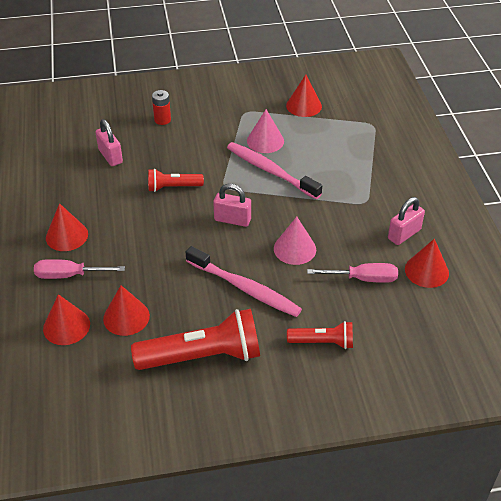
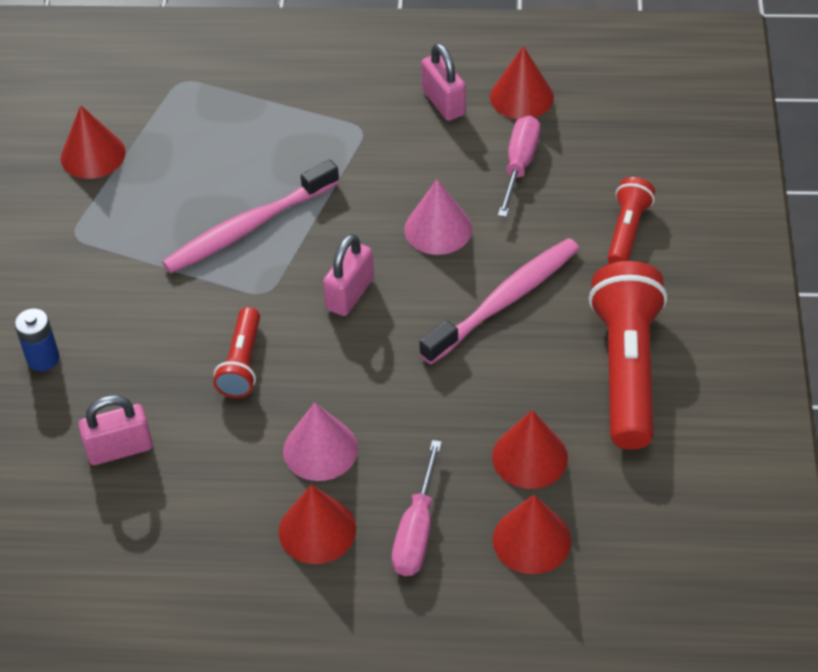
camera: 75 degrees left, 5 degrees up
red battery [152,90,171,125] -> blue battery [15,309,60,371]
pink cone [247,109,284,153] -> pink cone moved to [283,402,358,481]

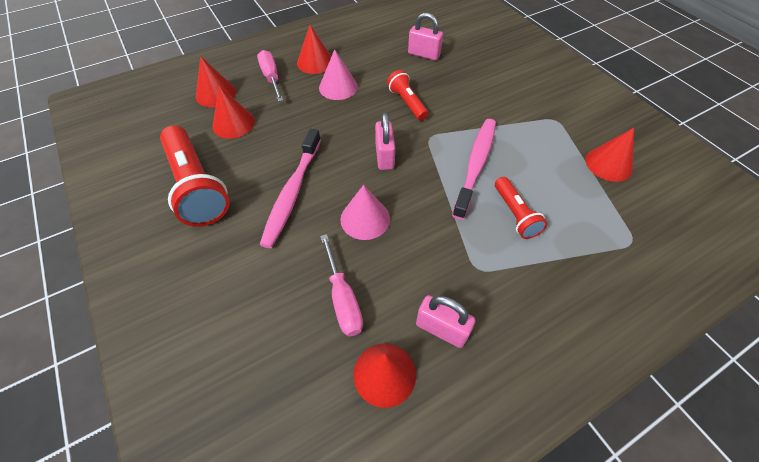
camera: 145 degrees right, 5 degrees up
blue battery [15,309,60,371] -> none
pink padlock [78,395,153,465] -> pink padlock turned 75 degrees clockwise [408,13,443,60]
red flashlight [607,177,655,264] -> red flashlight moved to [495,177,547,239]

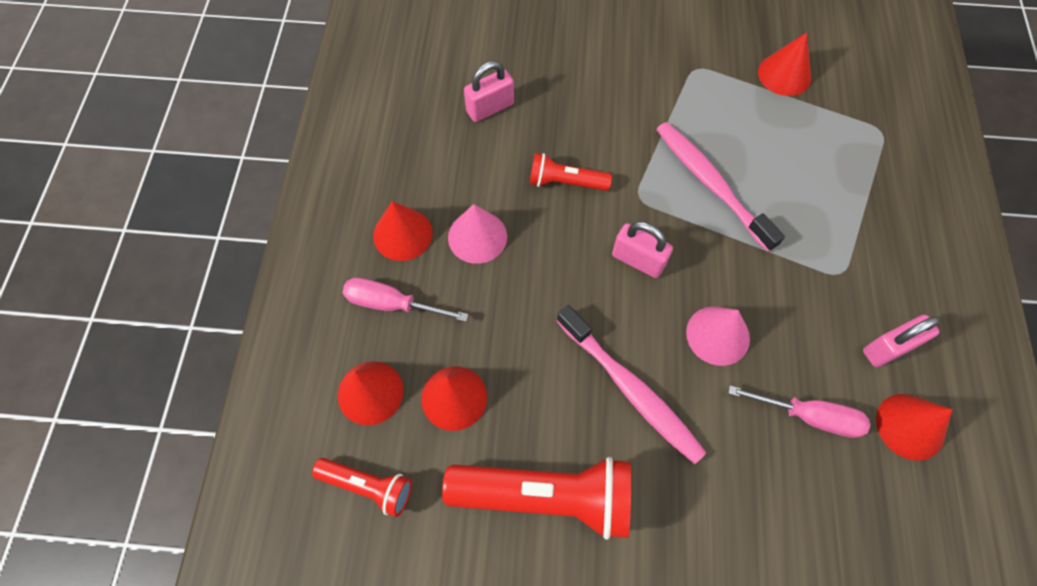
camera: 55 degrees left, 10 degrees up
red flashlight [495,177,547,239] -> red flashlight moved to [312,458,412,517]

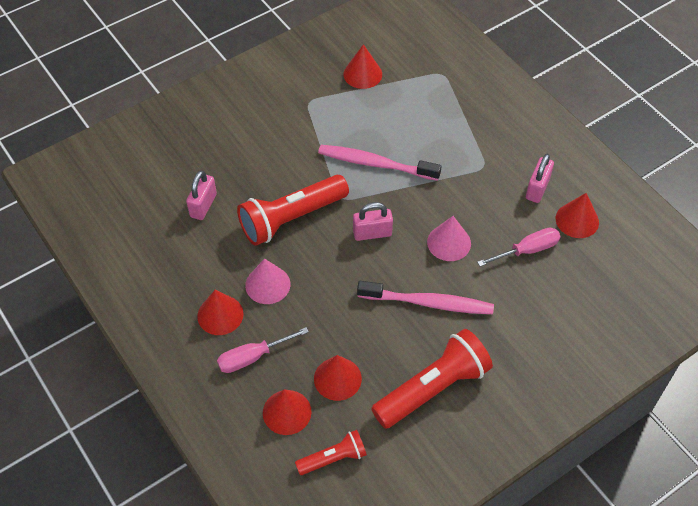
camera: 40 degrees left, 10 degrees down
red flashlight [530,153,612,191] -> red flashlight [237,175,349,246], size x1.85

